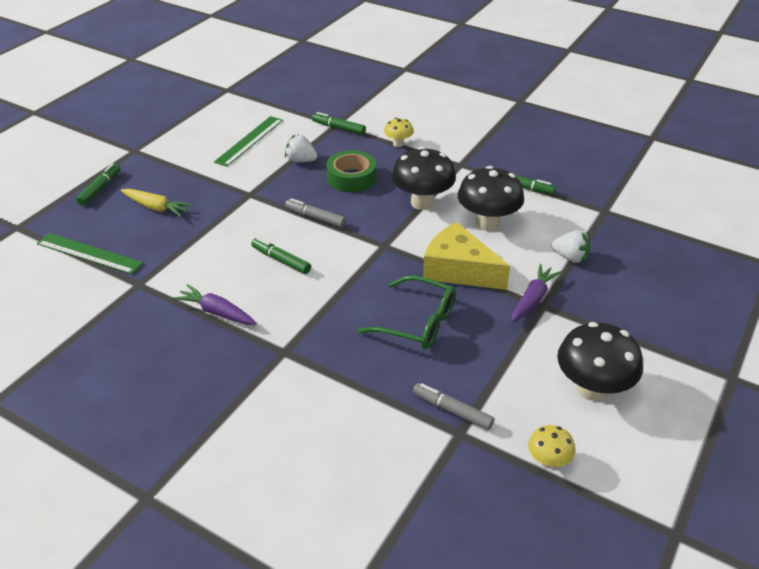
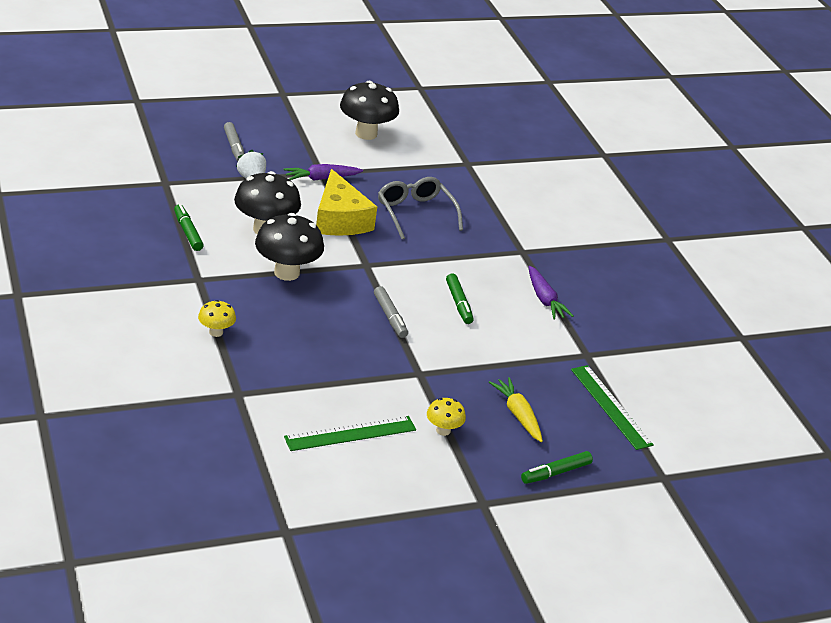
camera: 145 degrees left, 5 degrees down
white strawberry [285,134,318,162] -> none
green marker [312,112,366,135] -> none
green tape [326,150,376,192] -> none
green glasses [357,275,456,349] -> grey glasses [378,177,463,239]
grey marker [413,383,494,430] -> grey marker moved to [224,122,244,162]
yellow mushroom [528,425,575,469] -> yellow mushroom moved to [427,398,466,436]

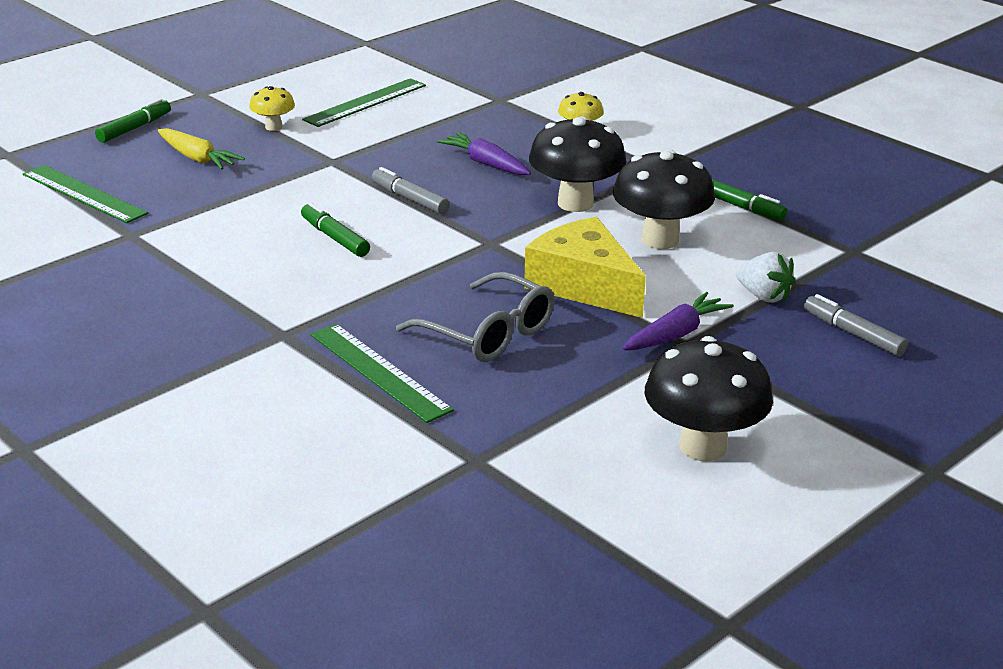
camera: 160 degrees right, 5 degrees down
purple carrot [528,266,573,320] -> purple carrot moved to [437,132,531,175]
none -> green ruler [310,324,454,423]

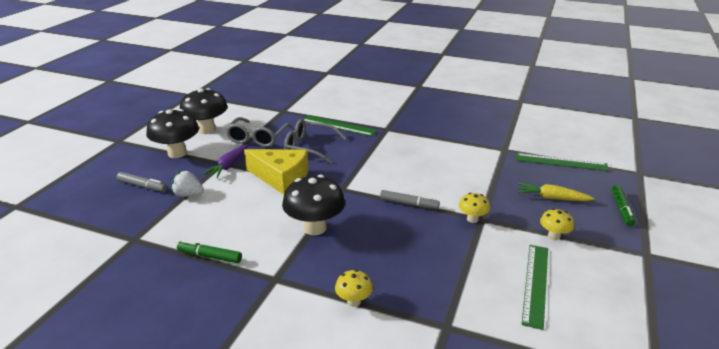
camera: 155 degrees right, 0 degrees up
green marker [301,202,370,257] -> none
purple carrot [437,132,531,175] -> none
black mushroom [613,150,715,249] -> black mushroom moved to [146,109,199,158]
none -> grey glasses [226,117,292,147]
none -> yellow mushroom [459,193,490,223]

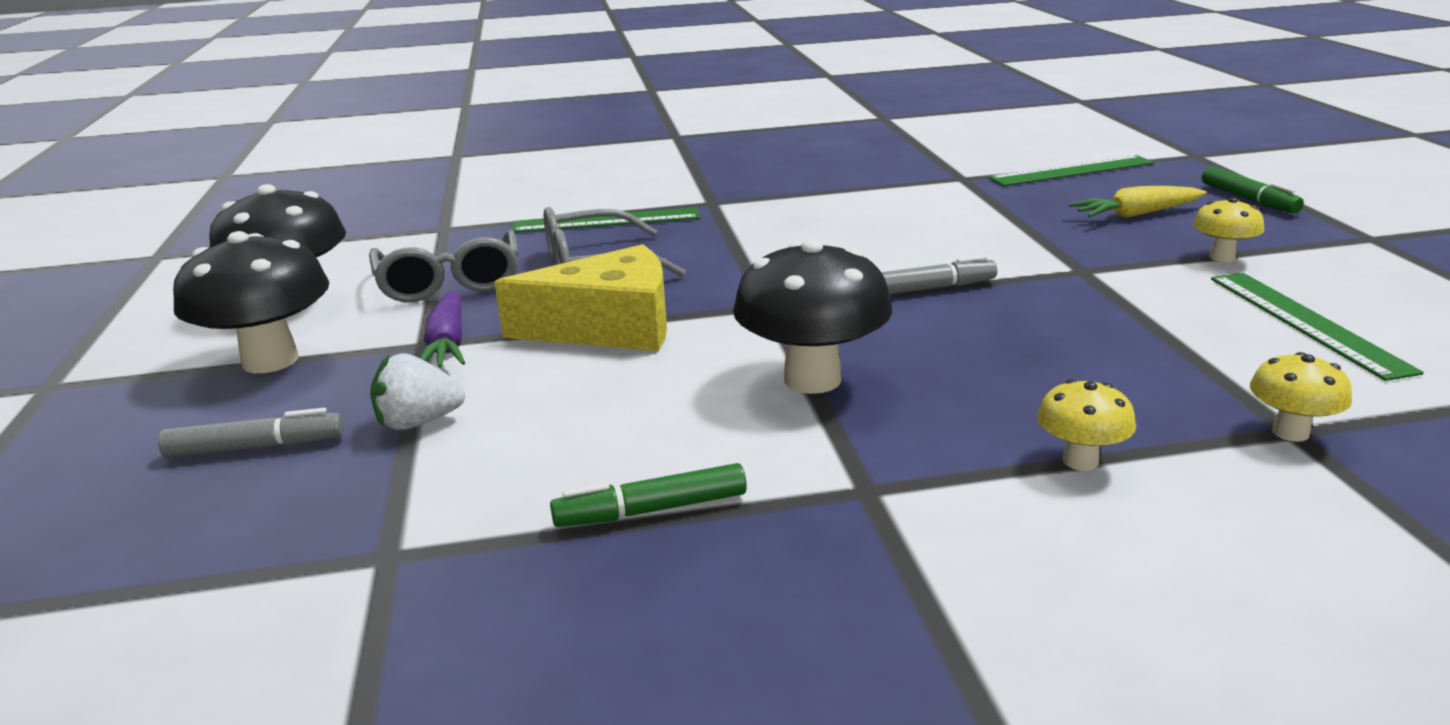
camera: 30 degrees left, 5 degrees down
yellow mushroom [459,193,490,223] -> yellow mushroom moved to [1250,352,1352,442]

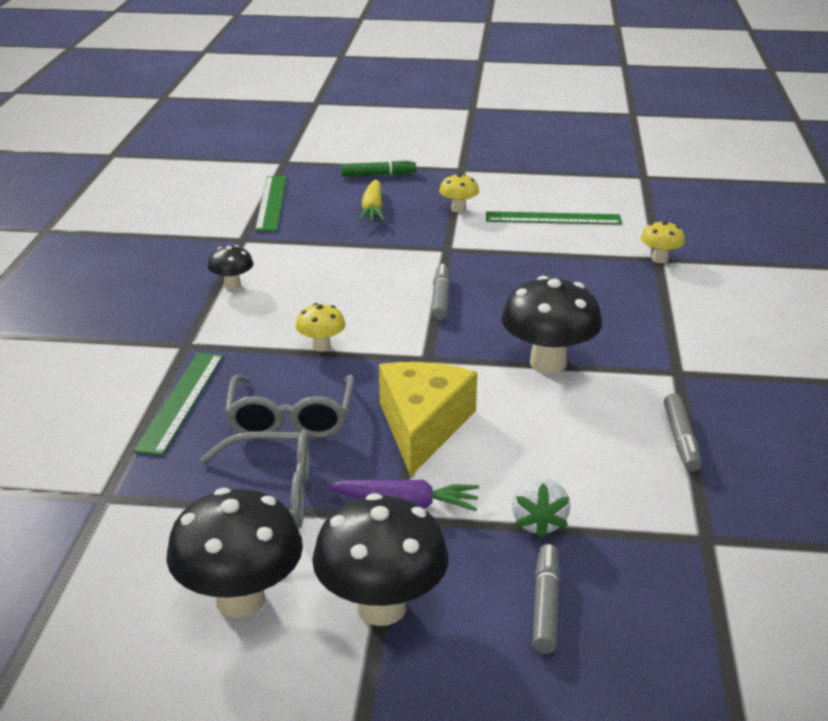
camera: 75 degrees left, 5 degrees up
green marker [550,463,747,527] -> grey marker [664,393,702,472]
yellow mushroom [1037,379,1136,471] -> yellow mushroom moved to [295,303,346,352]
none -> black mushroom [208,245,254,289]

